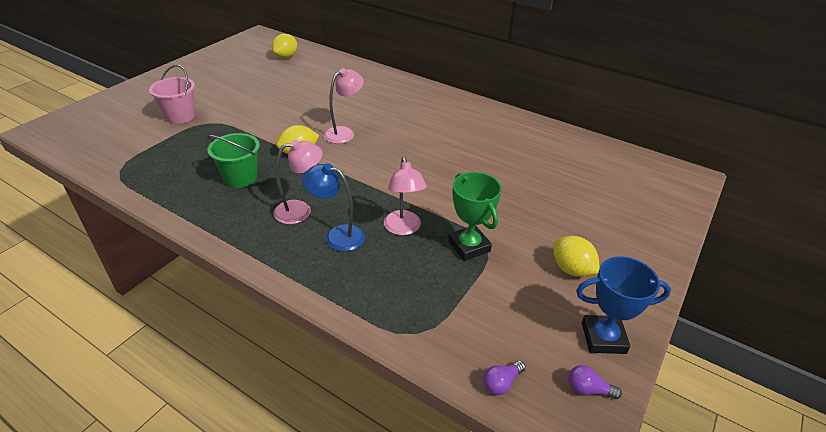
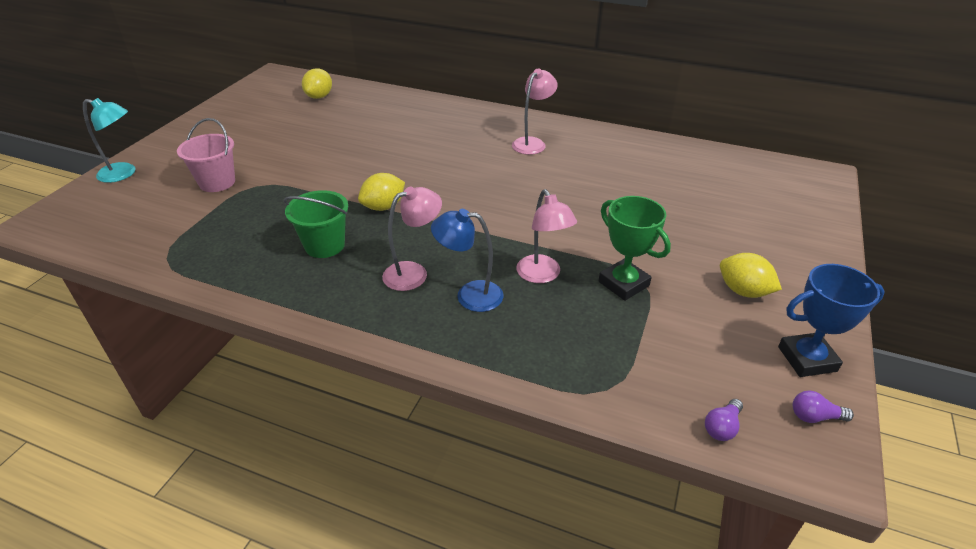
camera: 10 degrees left, 0 degrees up
pink lamp [324,68,364,144] -> pink lamp moved to [512,69,558,155]
none -> turquoise lamp [83,98,136,183]

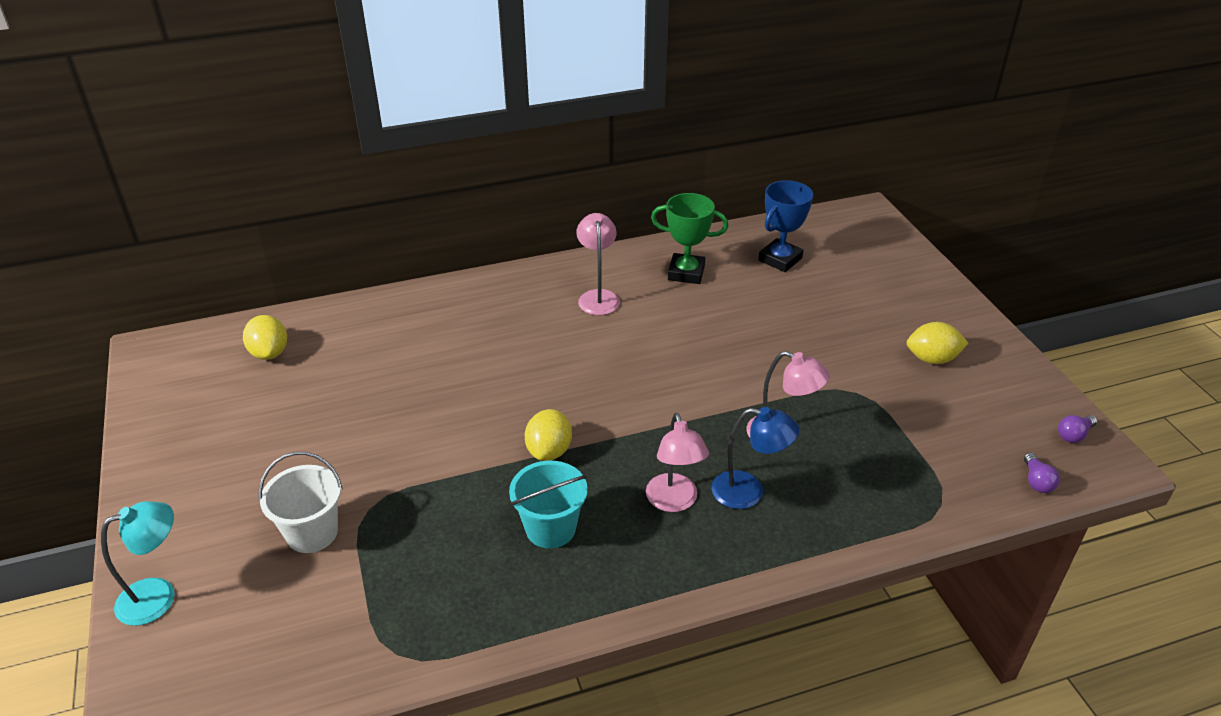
camera: 40 degrees left, 0 degrees up
pink bucket [177,118,235,192] -> white bucket [259,452,343,553]
green bucket [284,190,348,258] -> turquoise bucket [509,461,588,548]
pink lamp [382,187,442,291] -> pink lamp turned 150 degrees clockwise [646,413,709,512]
blue lamp [431,209,503,312] -> blue lamp turned 135 degrees counterclockwise [712,407,799,509]
green trophy [598,196,671,301] -> green trophy moved to [651,193,728,284]
blue trophy [778,264,885,377] -> blue trophy moved to [758,180,813,272]

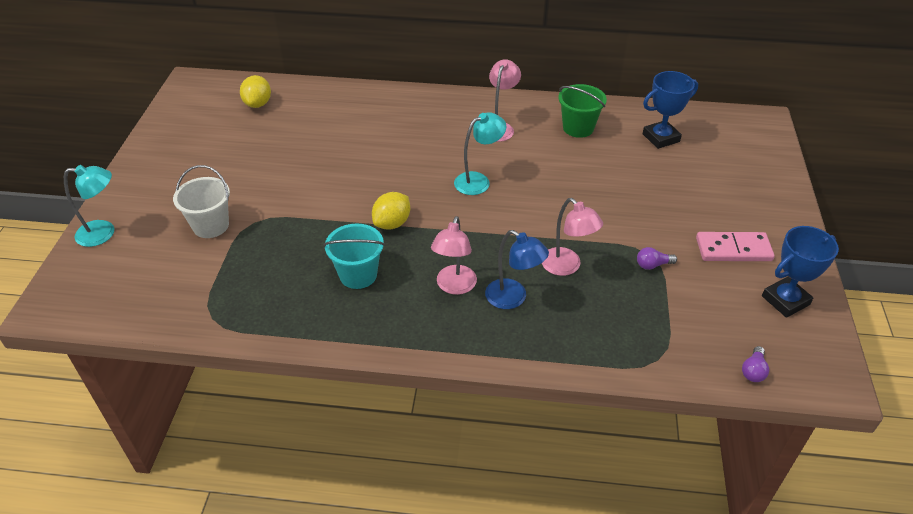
camera: 25 degrees right, 5 degrees up
green trophy [651,193,728,284] -> green bucket [558,84,607,138]
yellow lemon [907,322,968,364] -> pink domino [696,232,775,261]
purple light bulb [1058,415,1097,443] -> purple light bulb moved to [637,247,677,270]
none -> turquoise lamp [454,112,506,195]
none -> blue trophy [762,226,839,318]

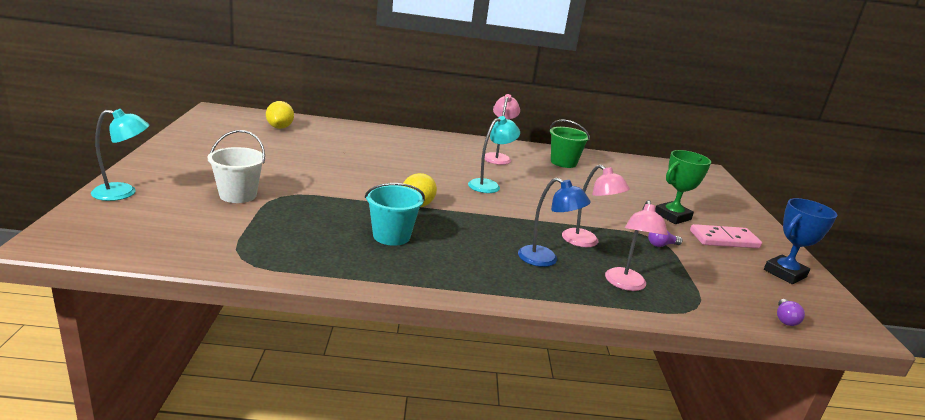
camera: 10 degrees left, 20 degrees down
pink lamp [431,216,477,295] -> pink lamp moved to [605,200,668,291]
blue trophy [643,71,698,149] -> none
none -> green trophy [656,150,711,224]

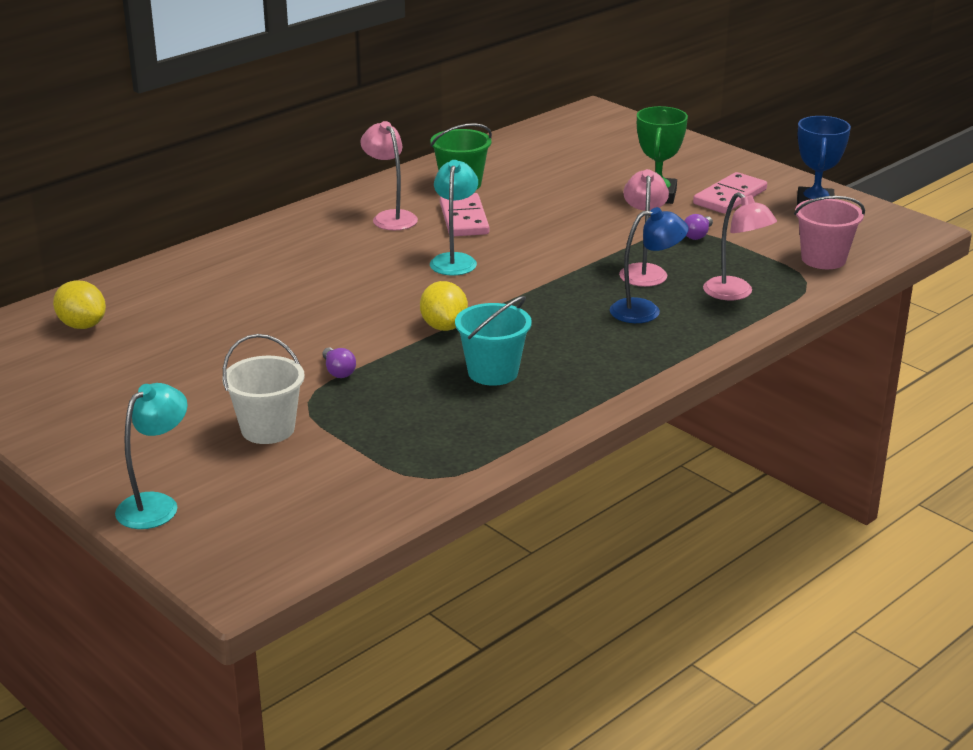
camera: 40 degrees left, 5 degrees up
pink lamp [562,165,630,247] -> pink lamp turned 90 degrees counterclockwise [619,169,669,287]
purple light bulb [777,299,805,326] -> purple light bulb moved to [322,347,356,378]
none -> pink domino [440,193,489,236]
none -> pink bucket [794,196,865,269]

